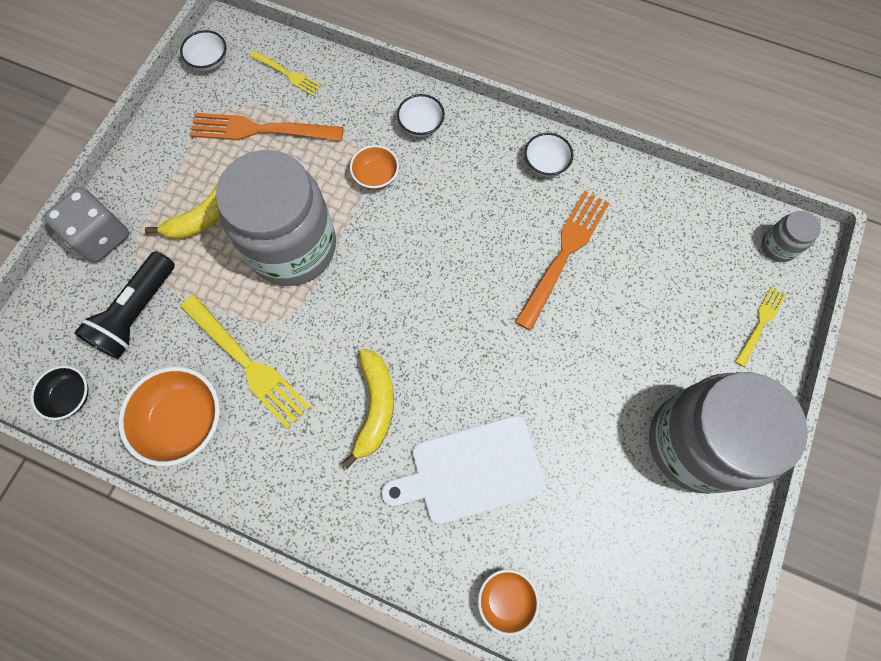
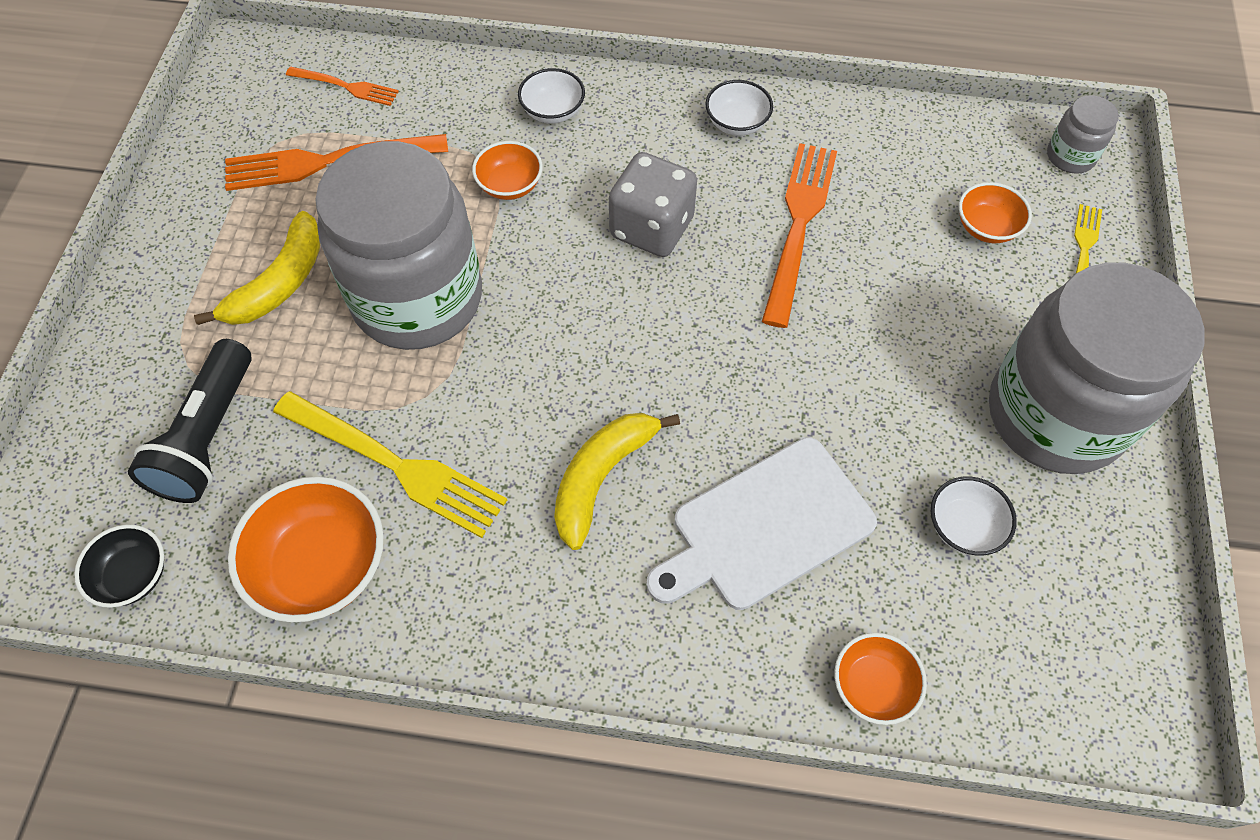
camera: 15 degrees left, 10 degrees down
grey dice [44,187,129,263] -> grey dice moved to [609,152,697,257]
white bowl [180,30,226,71] -> white bowl moved to [931,477,1017,556]
yellow fork [250,51,321,96] -> orange fork [286,66,399,106]
yellow banana [342,349,394,469] -> yellow banana turned 135 degrees counterclockwise [554,413,680,550]
none -> orange bowl [959,182,1032,243]

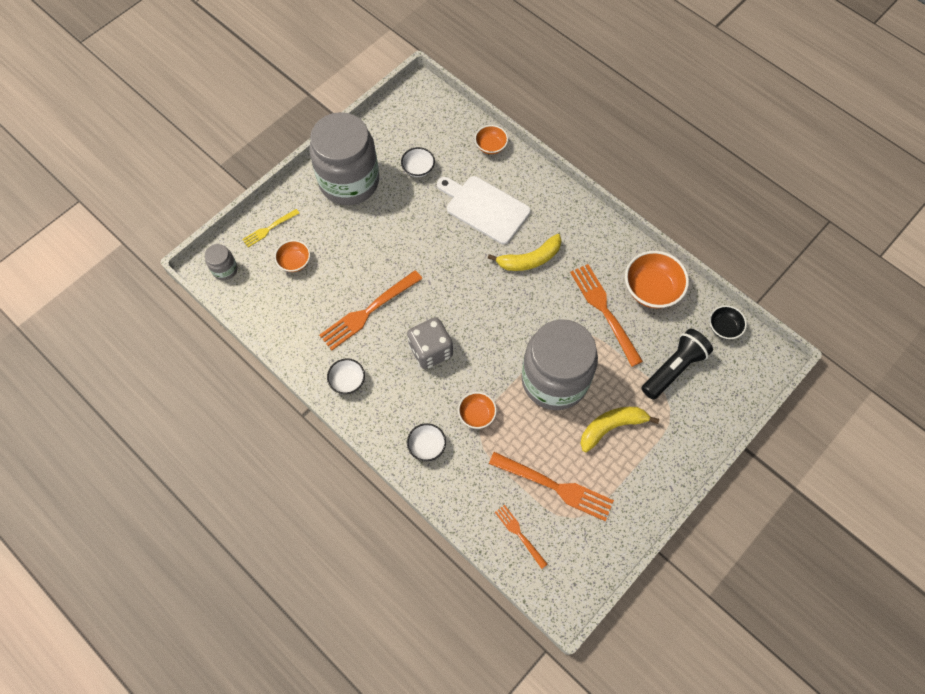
camera: 145 degrees left, 5 degrees up
yellow fork [273,391,507,538] -> orange fork [570,264,643,367]
white cutting board [647,437,877,610] -> white cutting board turned 150 degrees counterclockwise [437,176,531,244]

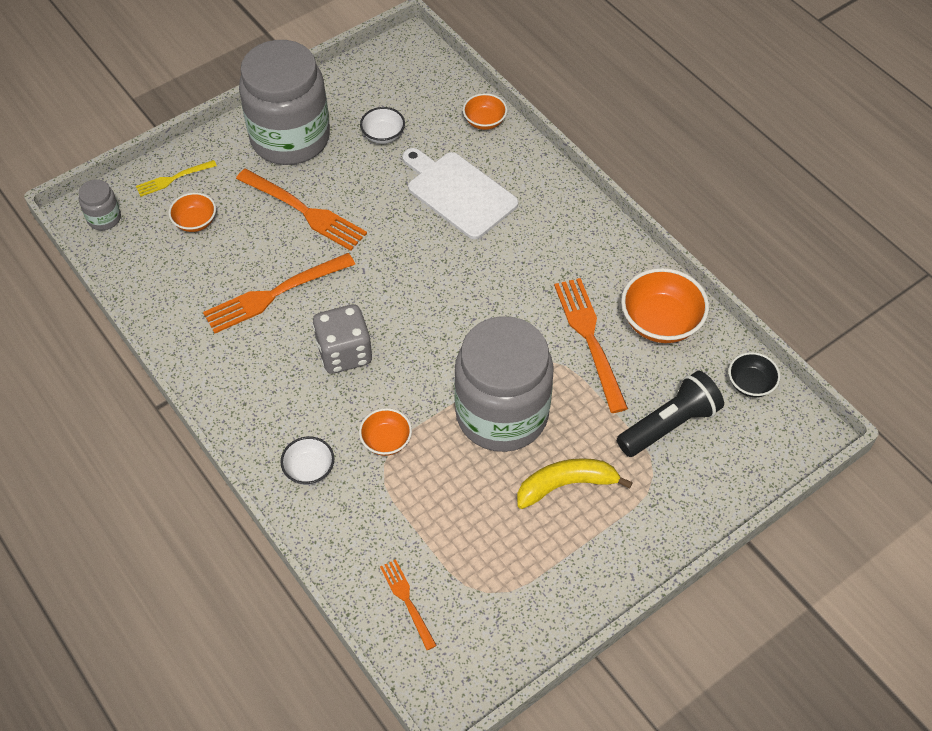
camera: 10 degrees right, 10 degrees down
white bowl [327,359,365,394] -> none
yellow banana [487,234,562,271] -> none
orange fork [489,452,614,521] -> orange fork moved to [236,169,367,251]

